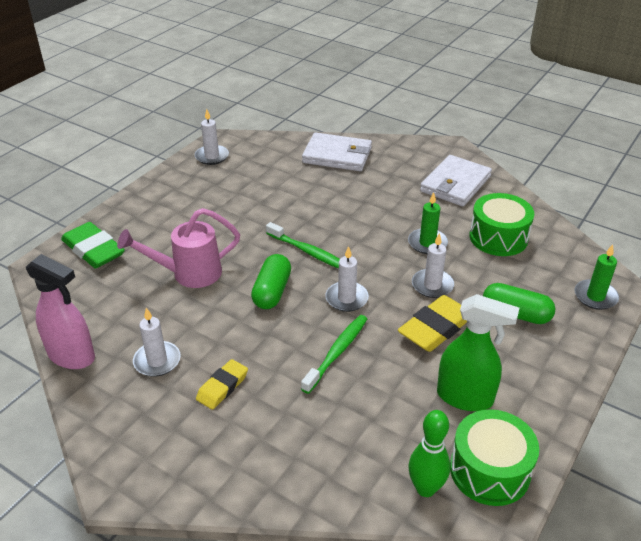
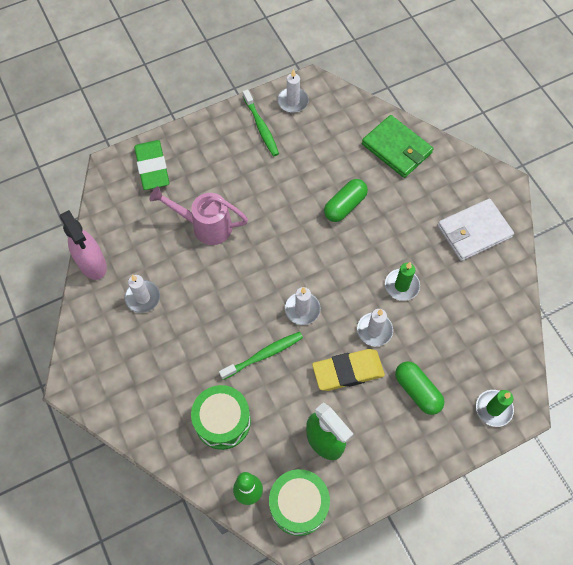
camera: 30 degrees right, 25 degrees up
yellow eraser [196,359,248,410] -> none
green capsule [251,254,291,309] -> green capsule moved to [324,179,368,222]
green toothbrush [266,222,340,269] -> green toothbrush moved to [243,90,279,156]
white wallet [302,132,372,171] -> green wallet [362,115,434,178]
green drum [469,193,534,256] -> green drum moved to [191,385,251,450]

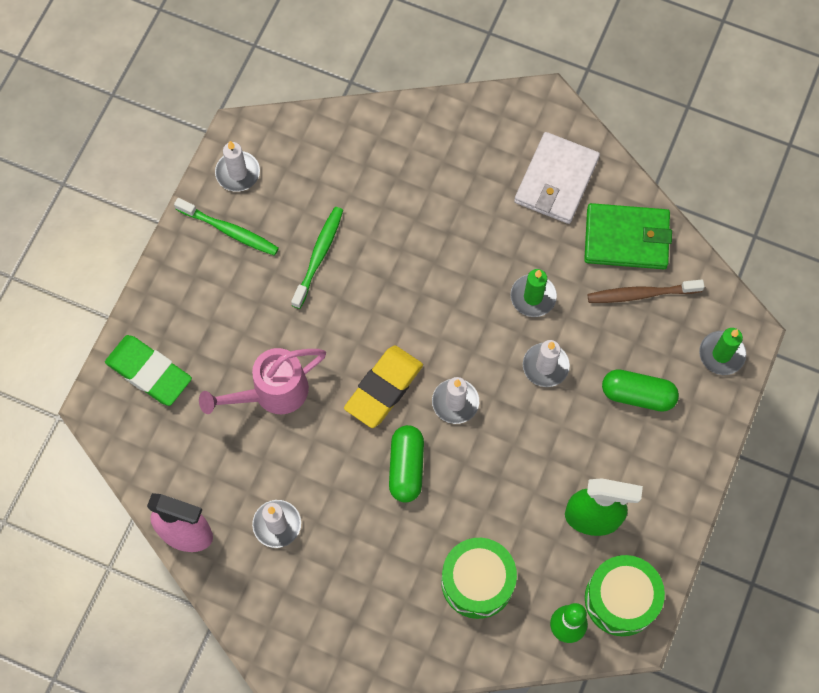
camera: 40 degrees left, 5 degrees up
green toothbrush [219,332,303,380] -> green toothbrush moved to [291,207,343,309]
yellow eraser [312,349,385,391] -> yellow eraser moved to [344,345,423,428]
green capsule [324,179,368,222] -> green capsule moved to [389,425,424,502]
green wallet [362,115,434,178] -> green wallet moved to [584,203,672,269]
none -> brown toothbrush [588,280,705,303]

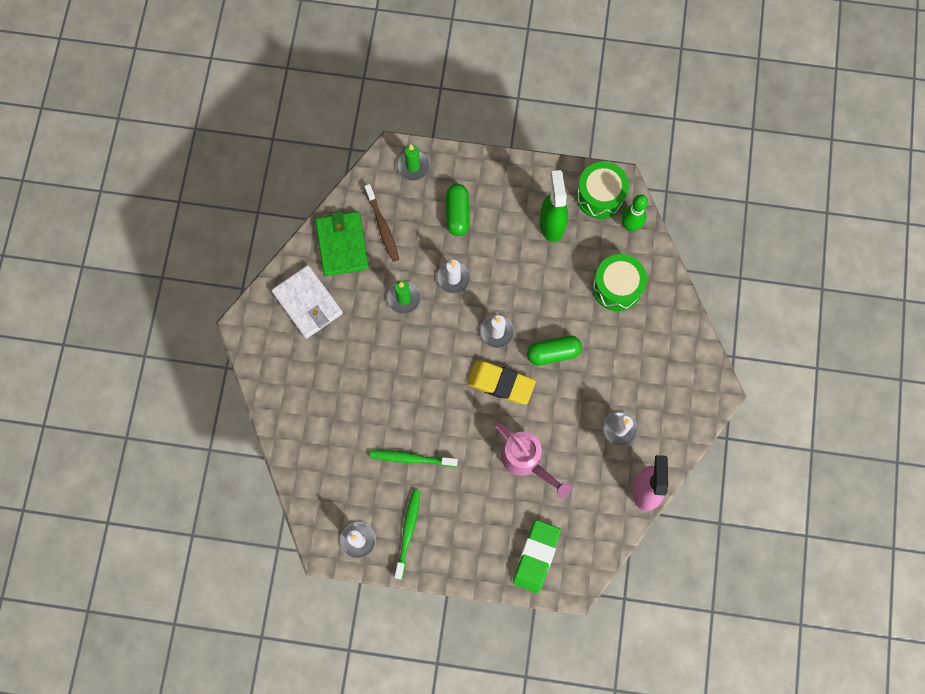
camera: 105 degrees left, 5 degrees up
white wallet [514,132,600,224] -> white wallet turned 45 degrees clockwise [271,265,343,339]

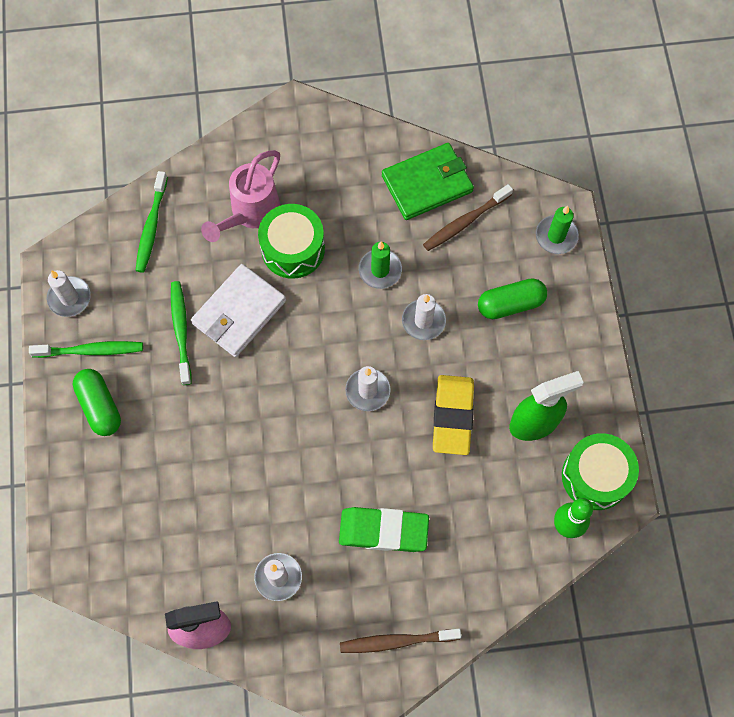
camera: 75 degrees right, 5 degrees down
white wallet [271,265,343,339] -> white wallet moved to [191,264,286,357]
yellow eraser [467,361,536,405] -> yellow eraser moved to [433,375,474,455]
pink watering can [494,422,571,498] -> pink watering can moved to [201,150,280,242]
green eraser [513,520,561,593] -> green eraser moved to [339,507,429,552]
green capsule [527,335,582,365] -> green capsule moved to [73,369,121,436]
green drum [592,254,647,311] -> green drum moved to [258,204,325,279]
none -> green toothbrush [136,171,168,273]
none -> brown toothbrush [340,629,461,653]

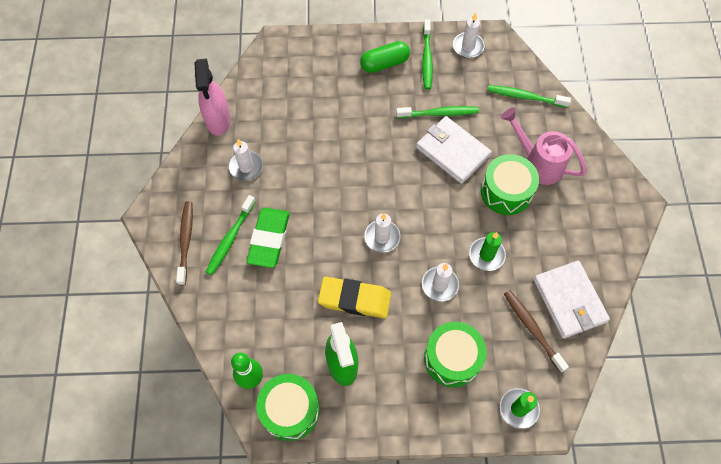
camera: 95 degrees right, 5 degrees down
green wallet [382,143,474,220] -> white wallet [533,261,610,338]
green capsule [478,278,547,319] -> green drum [424,322,487,387]
none -> green toothbrush [206,195,256,275]

